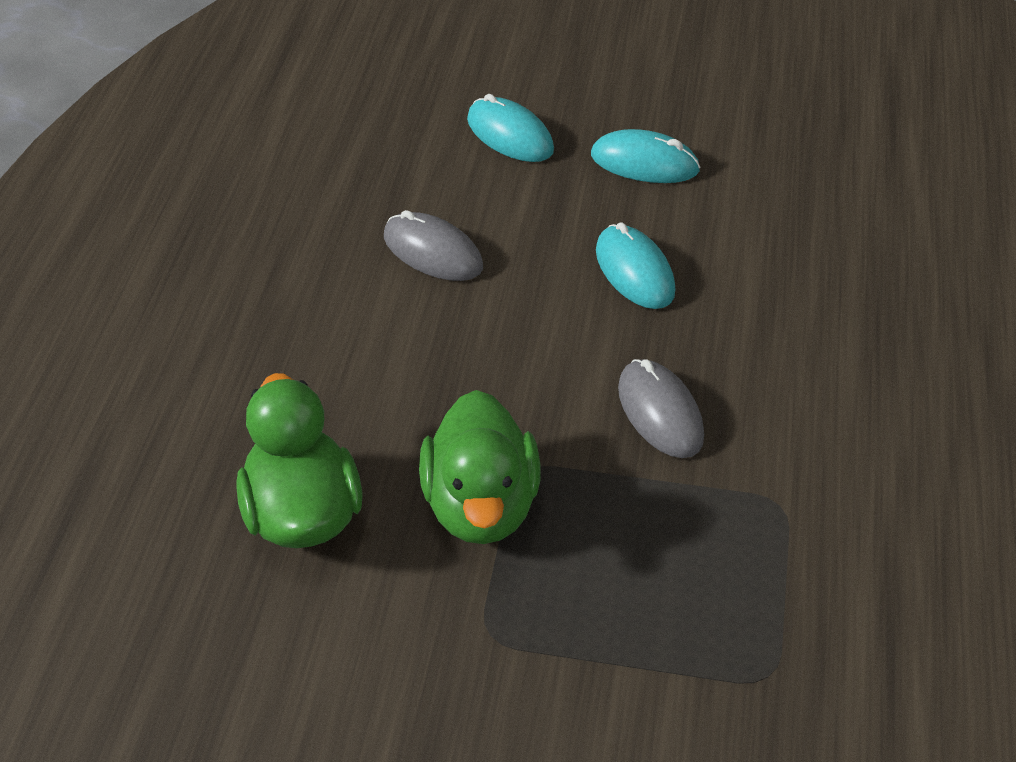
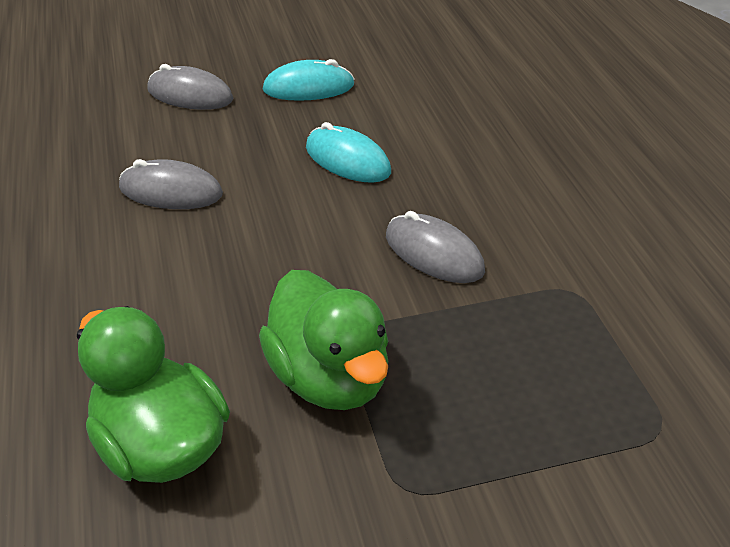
camera: 25 degrees left, 5 degrees down
turquoise mouse [467,94,554,162] -> grey mouse [147,64,233,110]

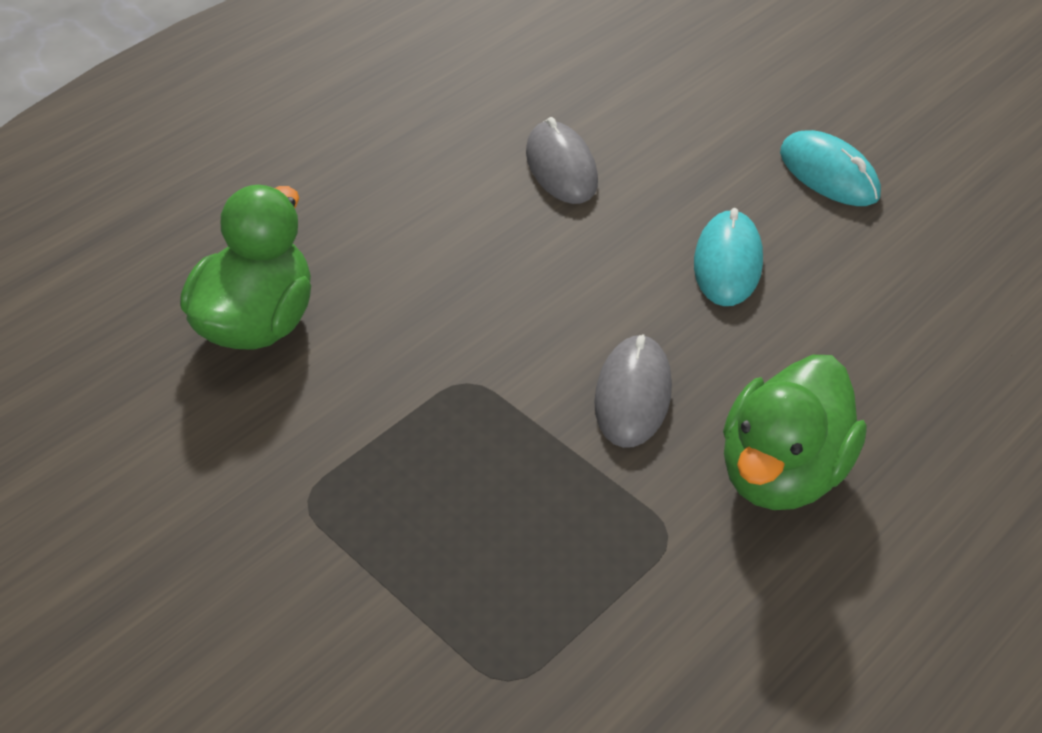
camera: 60 degrees right, 5 degrees up
grey mouse [147,64,233,110] -> none
green duck [259,270,388,410] -> green duck moved to [723,355,867,510]

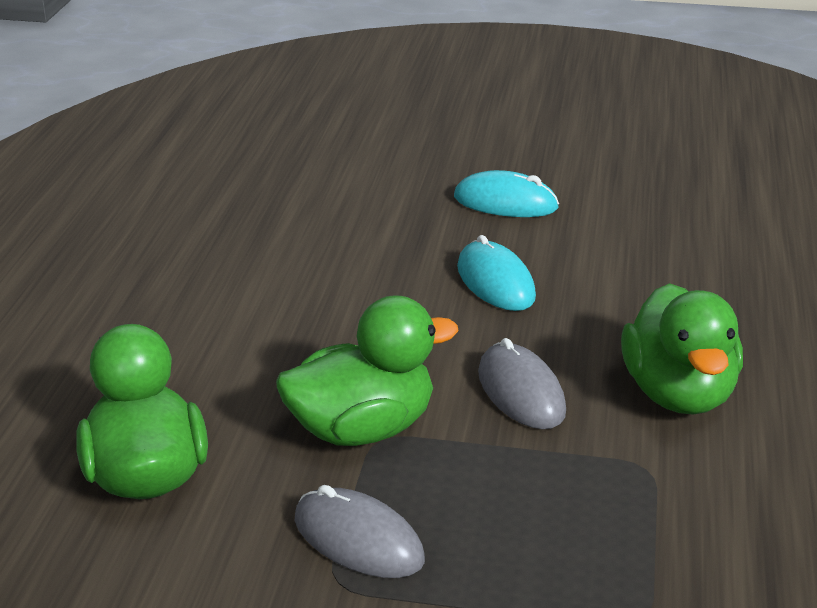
camera: 35 degrees left, 15 degrees down
grey mouse [526,117,598,204] -> grey mouse moved to [295,485,425,578]
none -> green duck [276,295,459,446]

